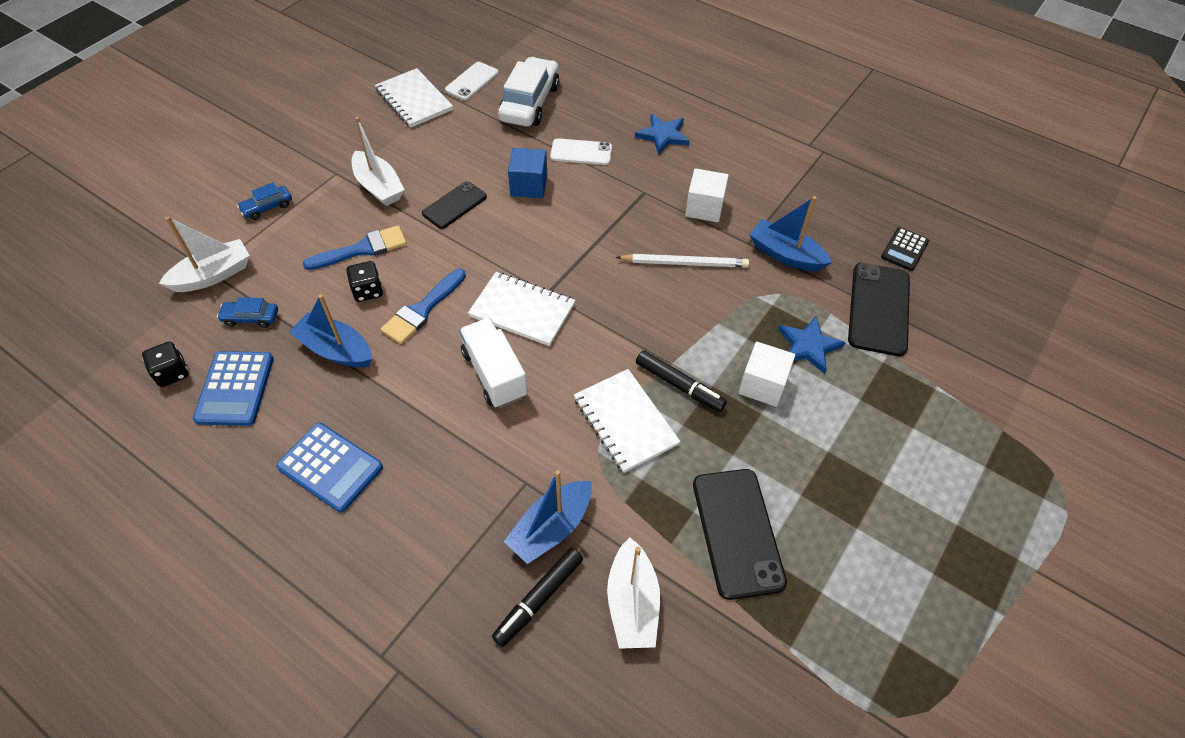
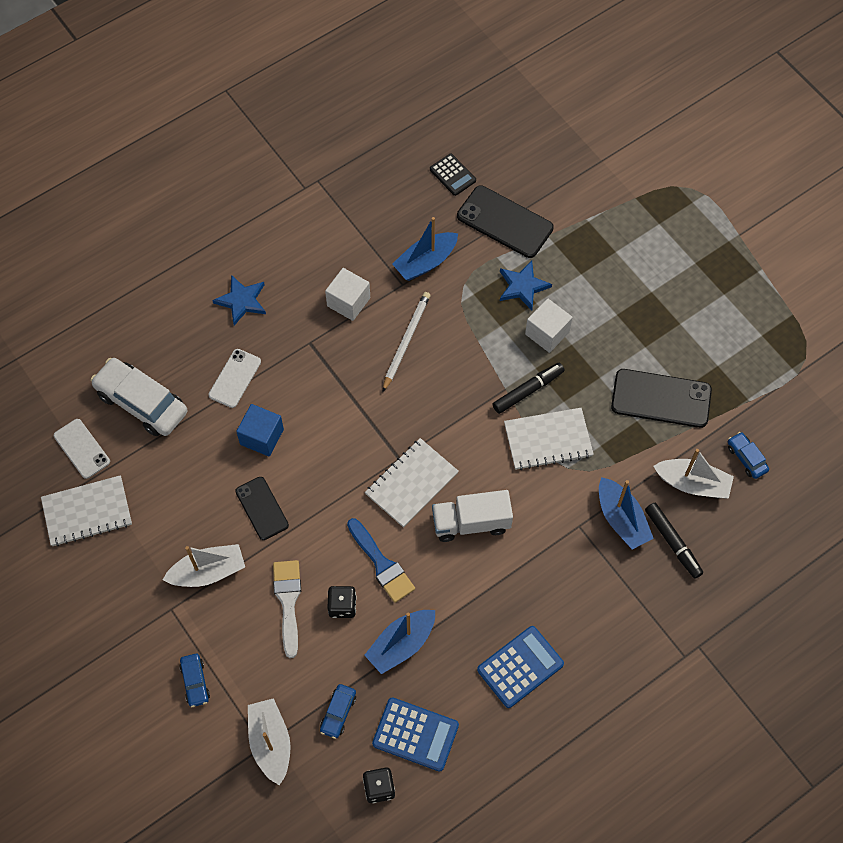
camera: 70 degrees left, 10 degrees up
blue brush [303,225,407,270] -> white brush [273,560,301,658]
none -> blue car [728,432,769,479]

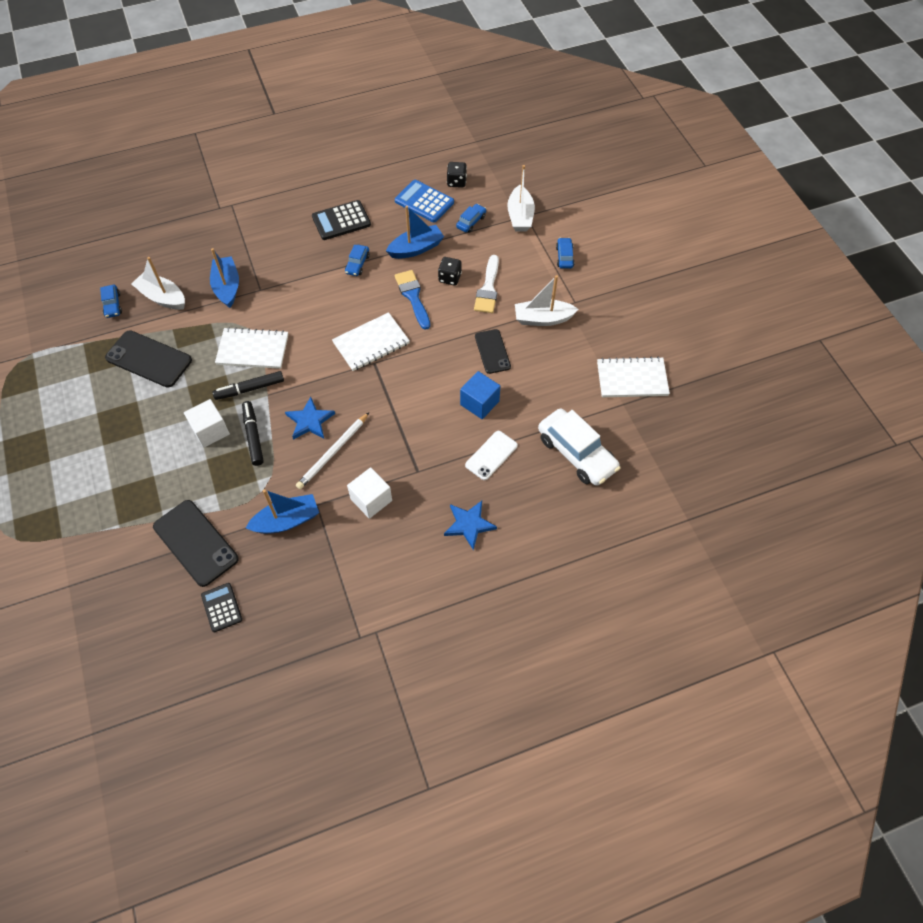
camera: 165 degrees left, 5 degrees down
white phone [54,419,110,479] -> none
white truck [432,490,513,542] -> none
blue calculator [477,626,564,708] -> black calculator [312,200,371,240]
blue star [500,261,552,310] -> blue star moved to [285,397,335,440]
black marker [645,503,703,579] -> black marker moved to [242,401,264,466]
none -> blue car [345,245,370,276]

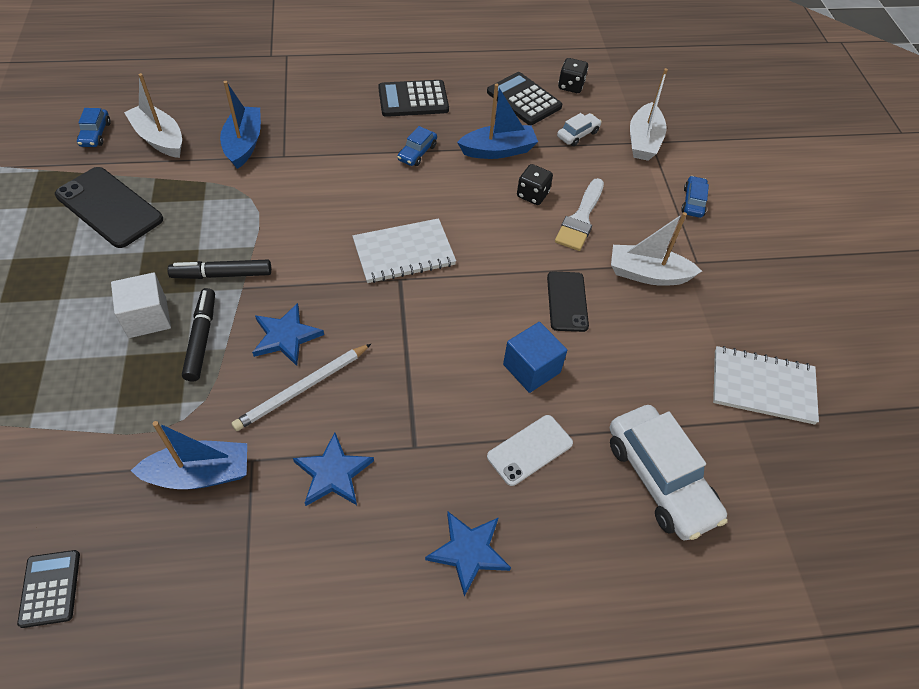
camera: 10 degrees right, 5 degrees down
black phone [153,500,239,587] -> none
white notebook [215,327,288,369] -> none
white cube [347,467,392,519] -> blue star [293,432,374,506]
blue calculator [395,180,454,222] -> black calculator [487,72,562,125]
blue brush [395,270,430,330] -> none
blue car [456,204,486,233] -> white car [557,113,602,146]

